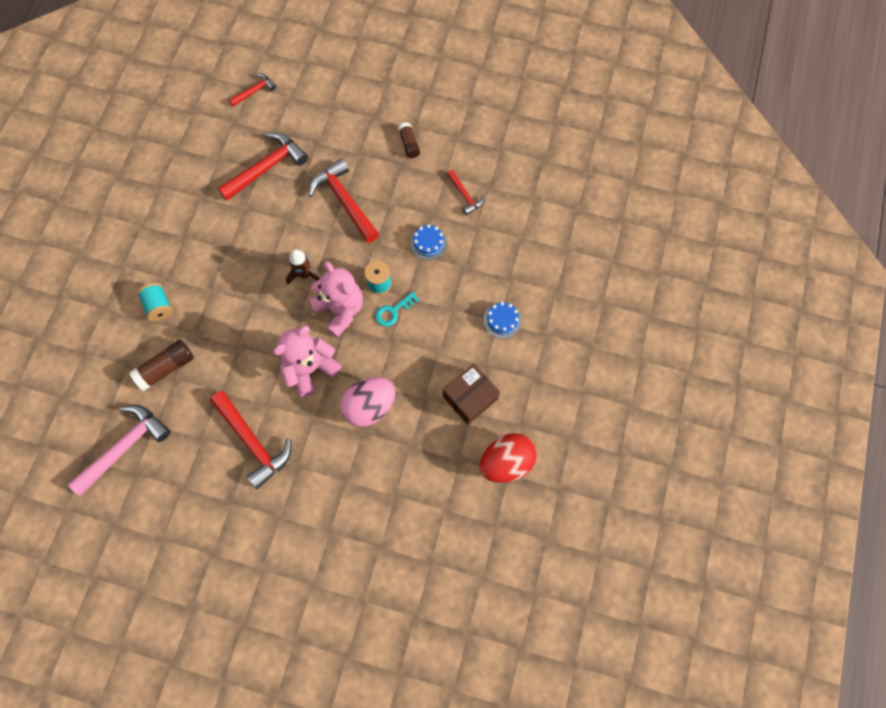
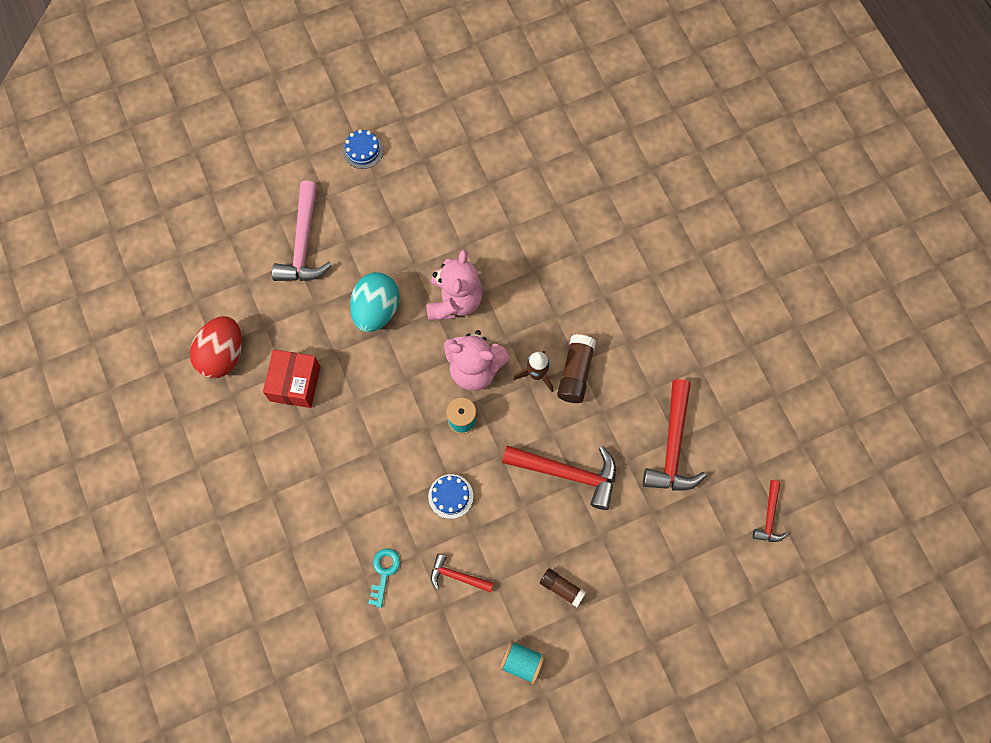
camera: 140 degrees right, 0 degrees up
pink hammer [68,405,171,496] -> pink hammer moved to [272,181,332,281]
brown glue stick [129,340,194,391] -> brown glue stick moved to [557,334,596,403]
turquoise spool [137,283,173,321] -> turquoise spool moved to [499,640,545,684]
red hammer [210,391,291,489] -> none
pink egg [340,377,395,427] -> turquoise egg [350,272,399,332]
turquoise key [375,292,419,327] -> turquoise key moved to [368,549,400,608]
brown box [443,363,500,425] -> red box [263,349,321,408]
blue cake [483,302,522,339] -> blue cake moved to [343,130,384,169]

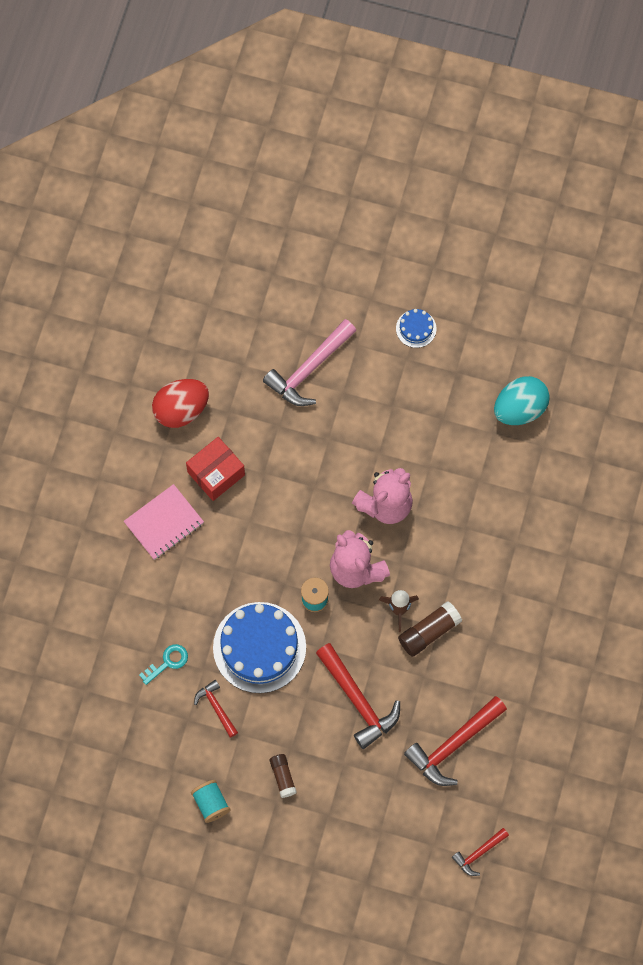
camera: 40 degrees right, 0 degrees up
turquoise egg [350,272,399,332] -> turquoise egg moved to [494,376,550,425]
blue cake [428,474,473,519] -> blue cake [213,602,306,693], size x2.20
none -> pink notebook [124,484,204,560]

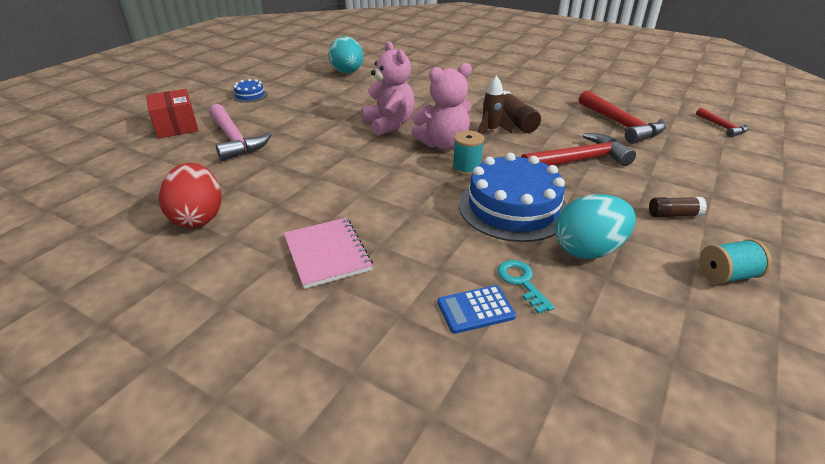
camera: 75 degrees left, 35 degrees down
red box [186,437,245,501] -> red box moved to [146,89,199,139]
red hammer [194,680,238,738] -> turquoise egg [555,194,636,259]
none -> blue calculator [438,285,516,334]

